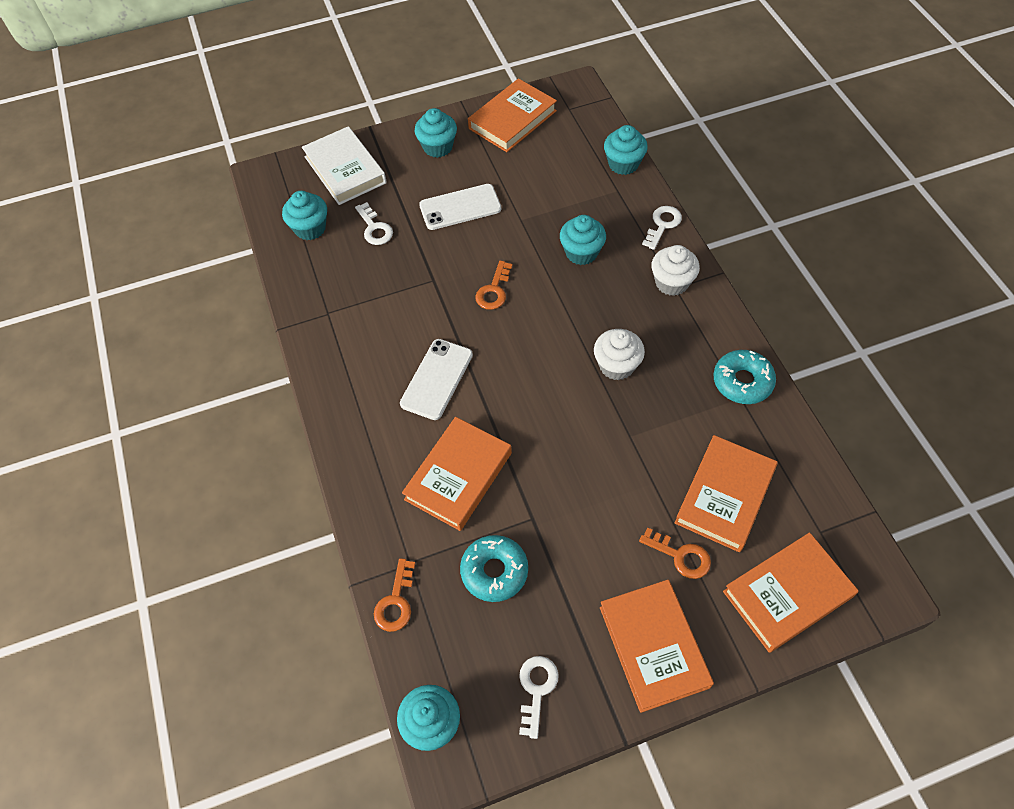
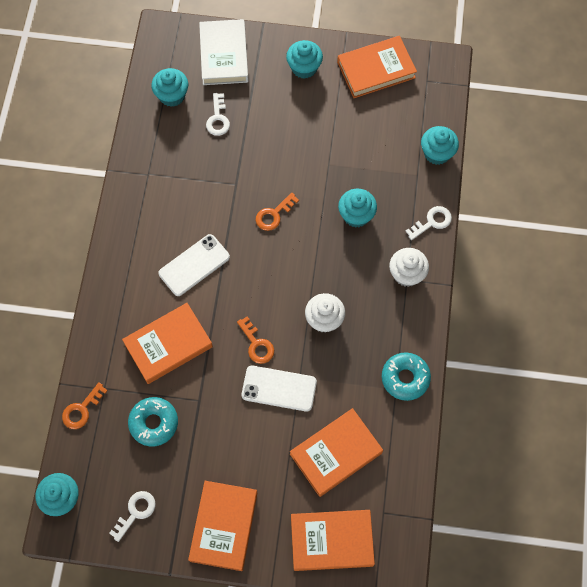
camera: 25 degrees right, 10 degrees up
white phone [419,184,502,230] -> white phone moved to [241,366,317,412]
orange key [639,527,711,579] -> orange key moved to [237,316,274,364]

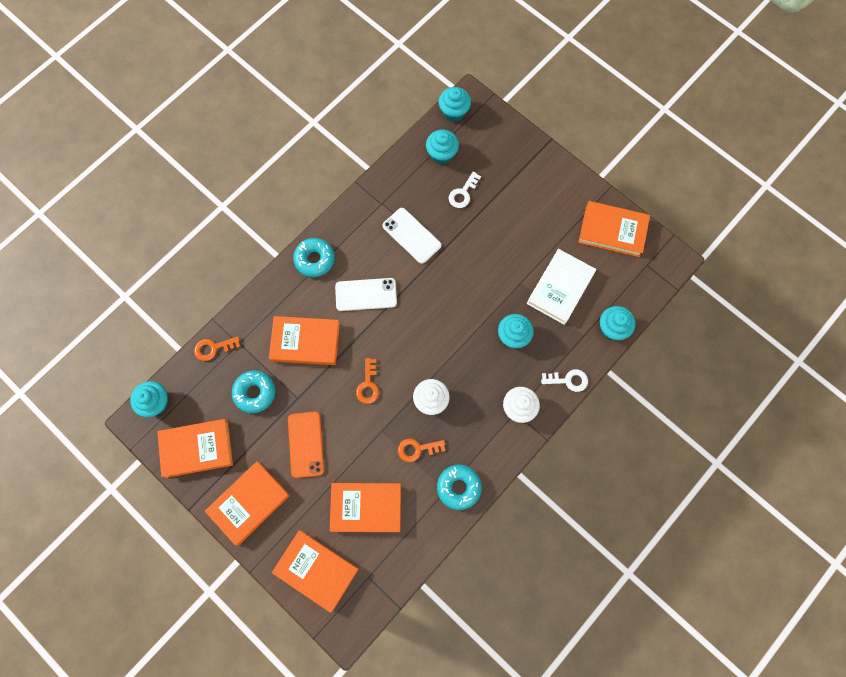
camera: 35 degrees right, 5 degrees up
white key [109,491,156,542] -> orange book [157,419,233,478]
white book [199,19,249,85] -> white book moved to [526,249,596,325]
white phone [241,366,317,412] -> white phone moved to [382,208,441,264]
orange key [256,192,299,231] -> orange key moved to [398,438,445,462]
turquoise cupcake [286,40,323,79] -> turquoise cupcake moved to [439,87,471,122]
none -> orange phone [288,411,324,478]
none -> turquoise donut [293,238,335,277]

